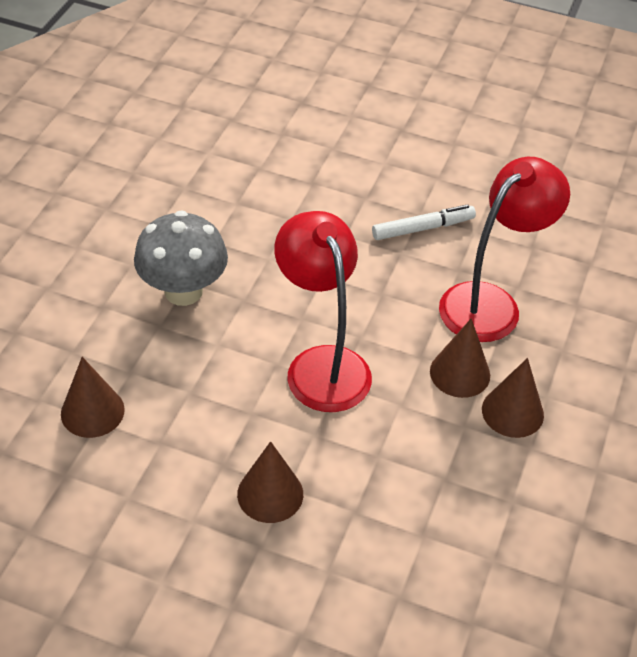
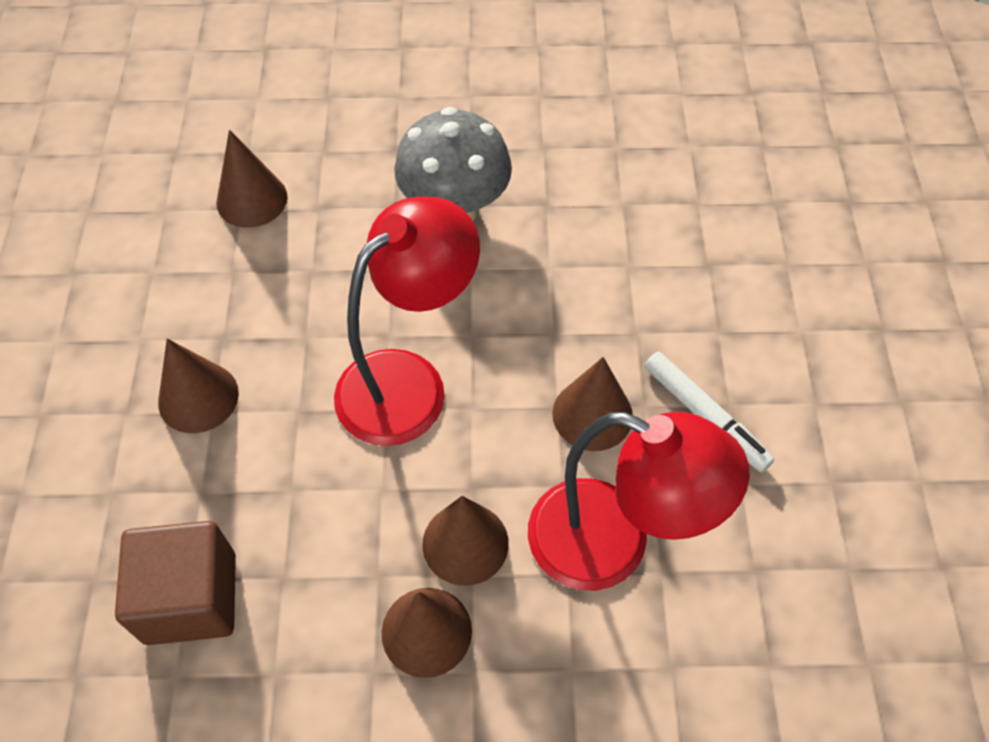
camera: 70 degrees right, 10 degrees up
none -> brown cube [115,521,236,645]
none -> brown cone [552,357,633,451]

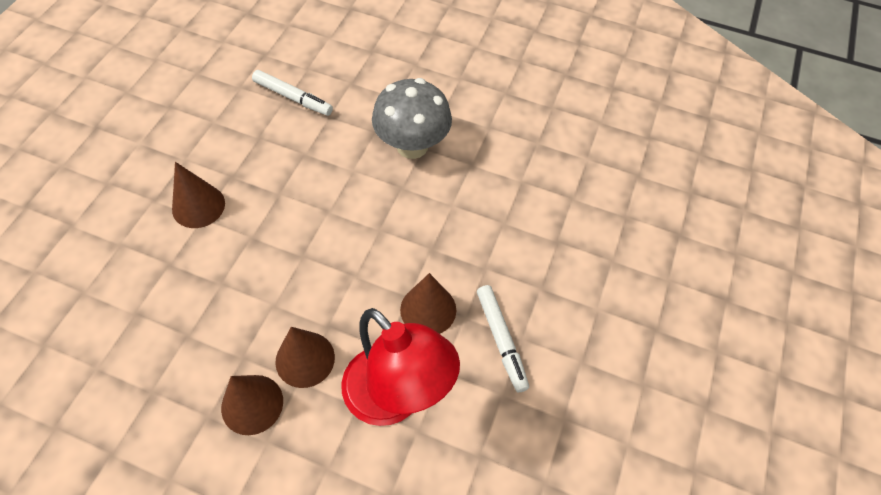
camera: 20 degrees right, 0 degrees up
brown cube [115,521,236,645] -> none
brown cone [216,130,288,228] -> white marker [252,70,333,116]
red lamp [334,197,480,446] -> none

